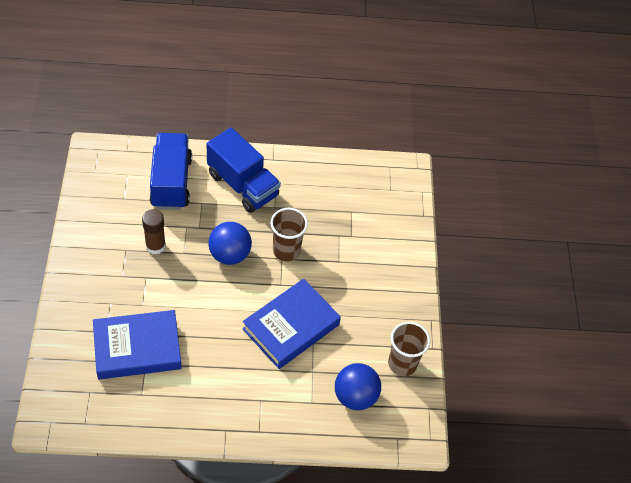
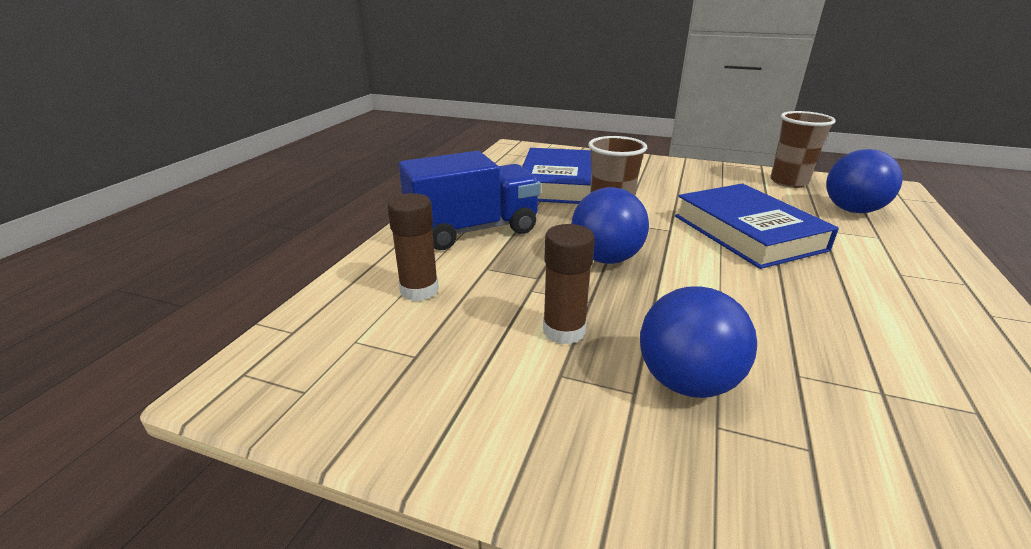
camera: 65 degrees left, 25 degrees down
blue book [93,310,182,380] -> blue book moved to [522,148,591,204]
blue truck [149,133,192,210] -> brown glue stick [387,193,439,301]
none -> blue ball [640,286,757,398]

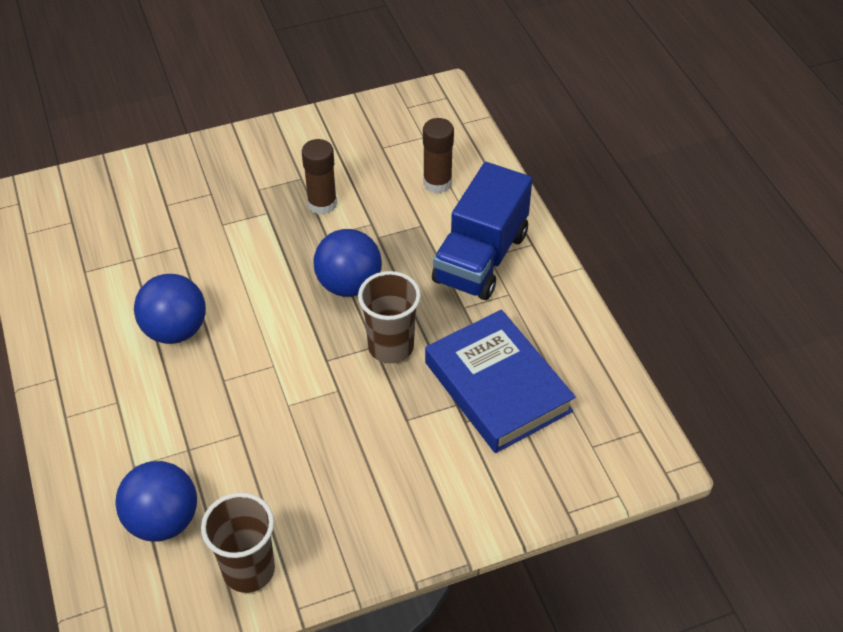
camera: 140 degrees right, 20 degrees up
blue ball [640,286,757,398] -> blue ball moved to [134,274,206,344]
blue book [675,184,839,269] -> none

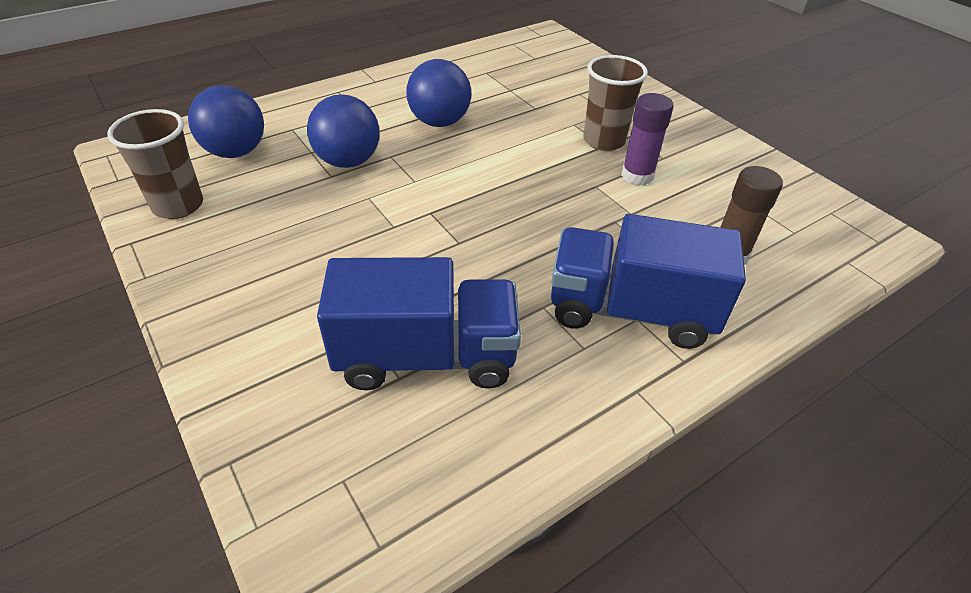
camera: 75 degrees right, 5 degrees down
brown glue stick [302,139,337,215] -> purple glue stick [621,93,673,186]
blue ball [313,229,382,297] -> blue ball moved to [307,94,380,168]
brown cup [358,271,421,363] -> brown cup moved to [583,55,648,151]
blue book [425,310,576,453] -> blue truck [317,257,521,391]

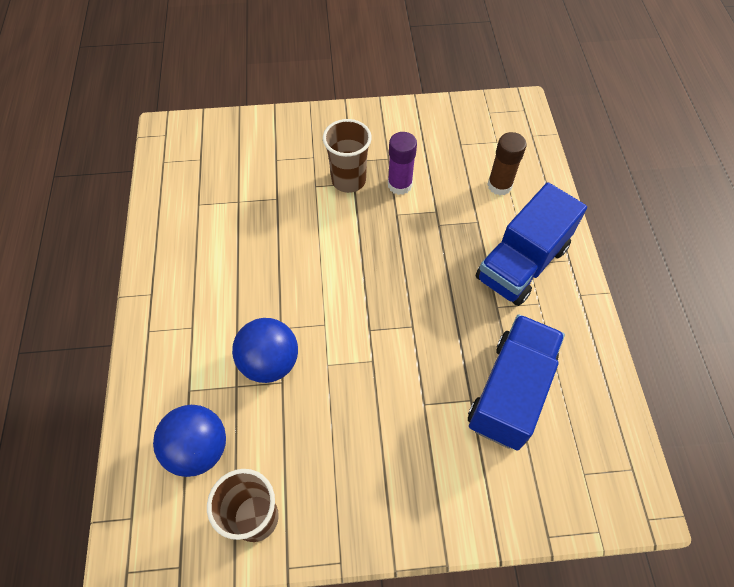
camera: 60 degrees left, 15 degrees up
blue ball [406,59,471,127] -> none

